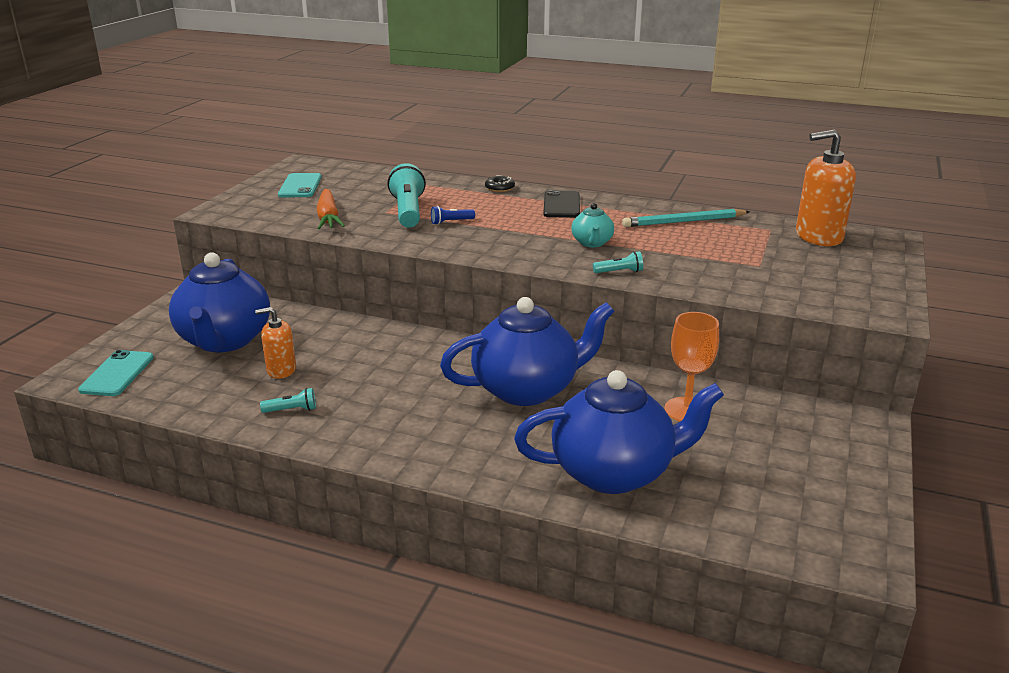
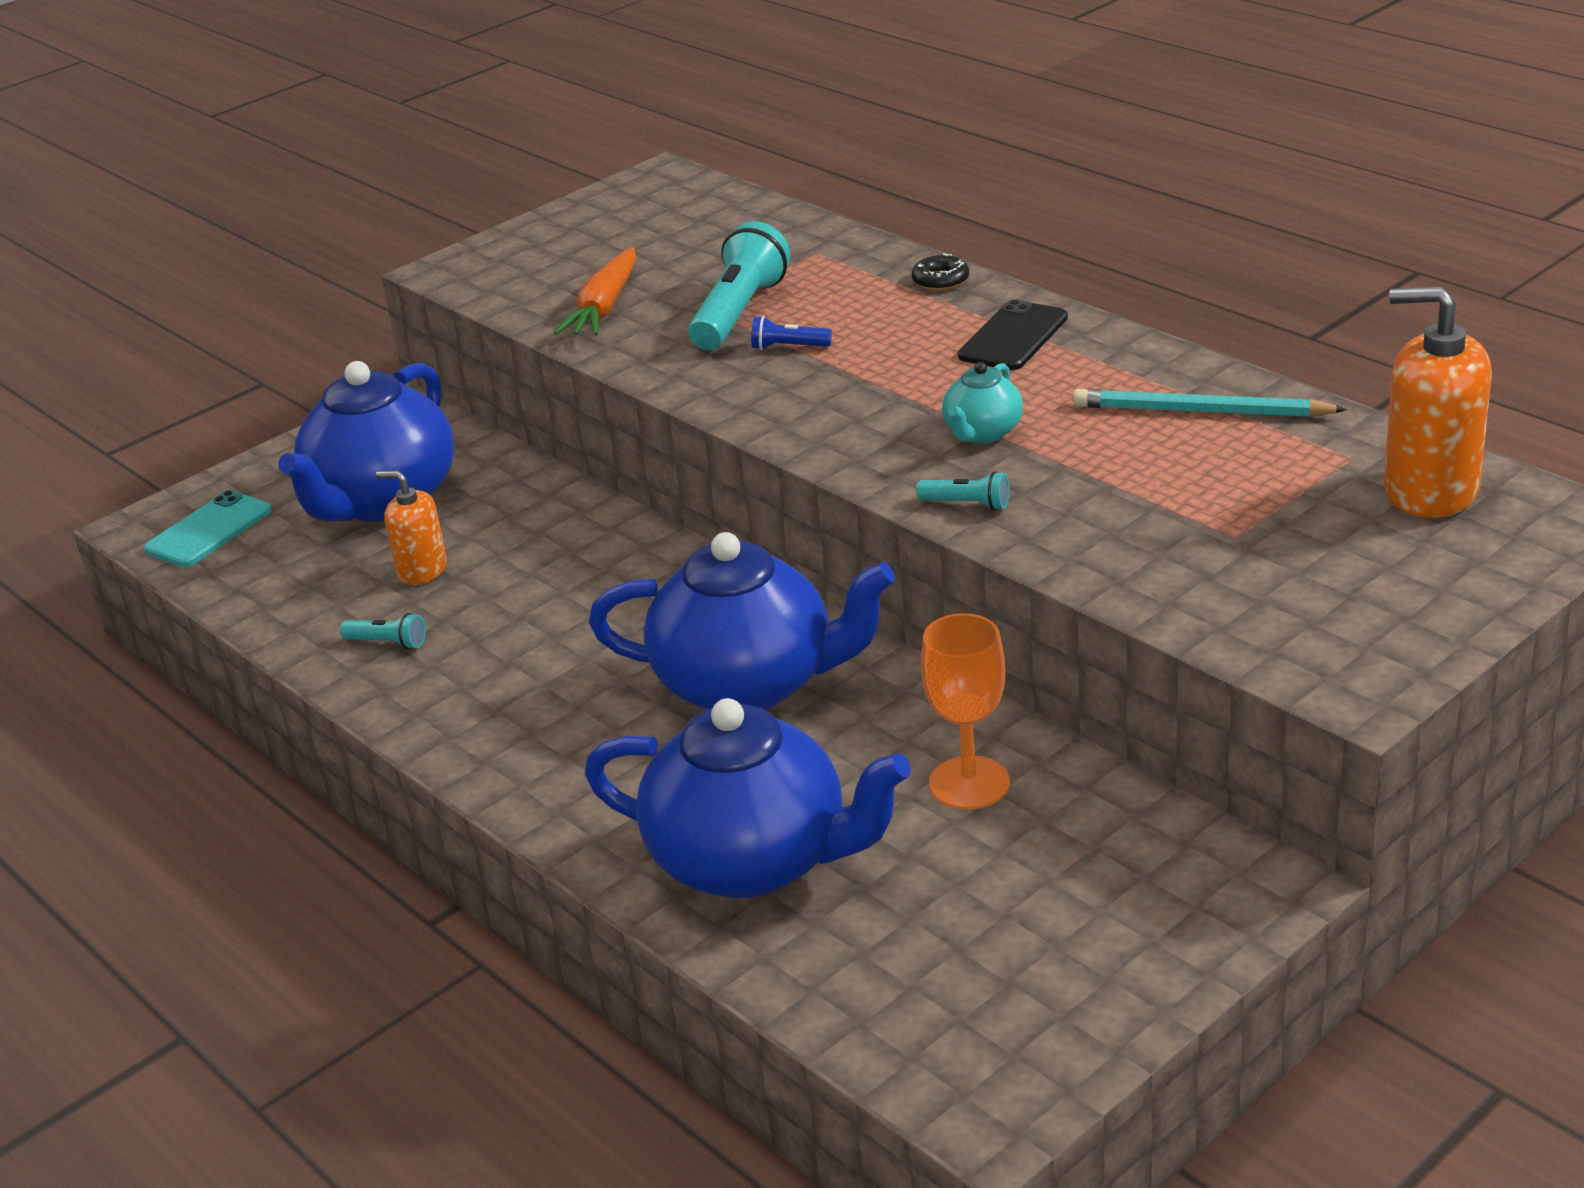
camera: 30 degrees right, 5 degrees up
turquoise phone [278,173,322,197] -> none

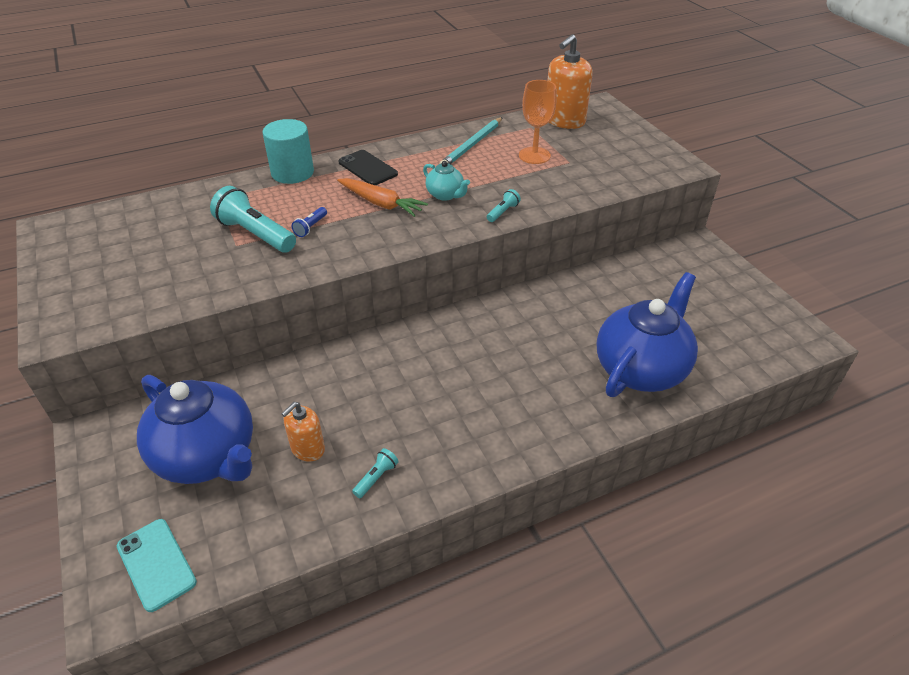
camera: 75 degrees left, 10 degrees up
orange carrot [554,247,636,336] -> orange carrot moved to [337,178,428,217]
blue teapot [589,532,895,710] -> none
black donut [912,253,969,291] -> turquoise cylinder [263,119,314,184]
orange goblet [921,613,1010,810] -> orange goblet moved to [519,80,557,164]

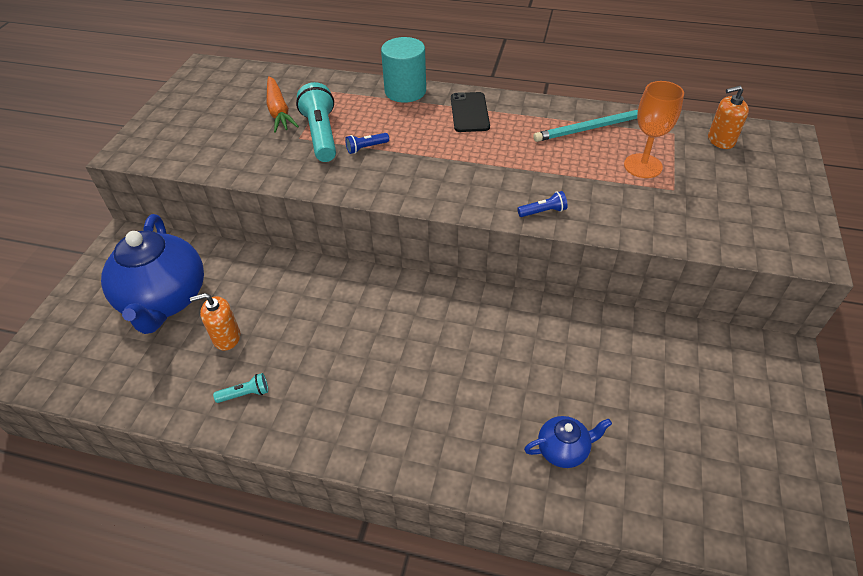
camera: 40 degrees right, 5 degrees up
turquoise phone [117,519,197,612] -> none
orange carrot [337,178,428,217] -> orange carrot moved to [267,76,299,133]
turquoise teapot [423,161,470,201] -> none
turquoise flashlight [487,189,521,222] -> blue flashlight [517,191,568,217]
orange soap dispenser [547,34,593,129] -> orange soap dispenser [708,86,749,149], size x0.59
blue teapot [597,272,698,397] -> blue teapot [524,416,612,468], size x0.46

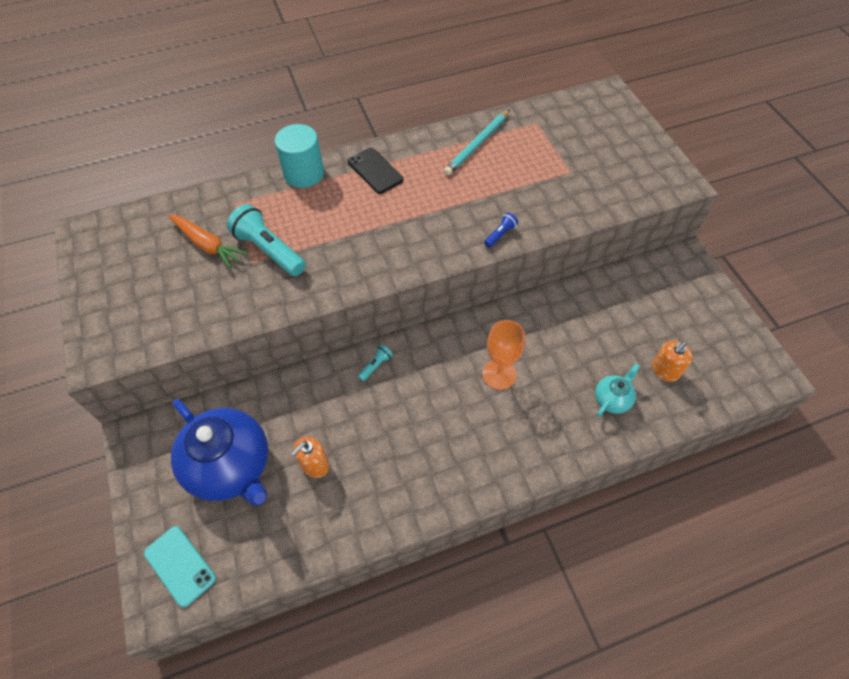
camera: 35 degrees left, 10 degrees up
turquoise flashlight [213,373,268,403] -> turquoise flashlight moved to [358,345,393,381]
blue flashlight [345,133,389,154] -> none
blue teapot [524,416,612,468] -> turquoise teapot [595,364,640,417]
orange goblet [624,81,684,178] -> orange goblet moved to [482,320,525,390]
orange soap dispenser [708,86,749,149] -> orange soap dispenser moved to [652,341,693,382]
none -> turquoise phone [144,526,216,607]

